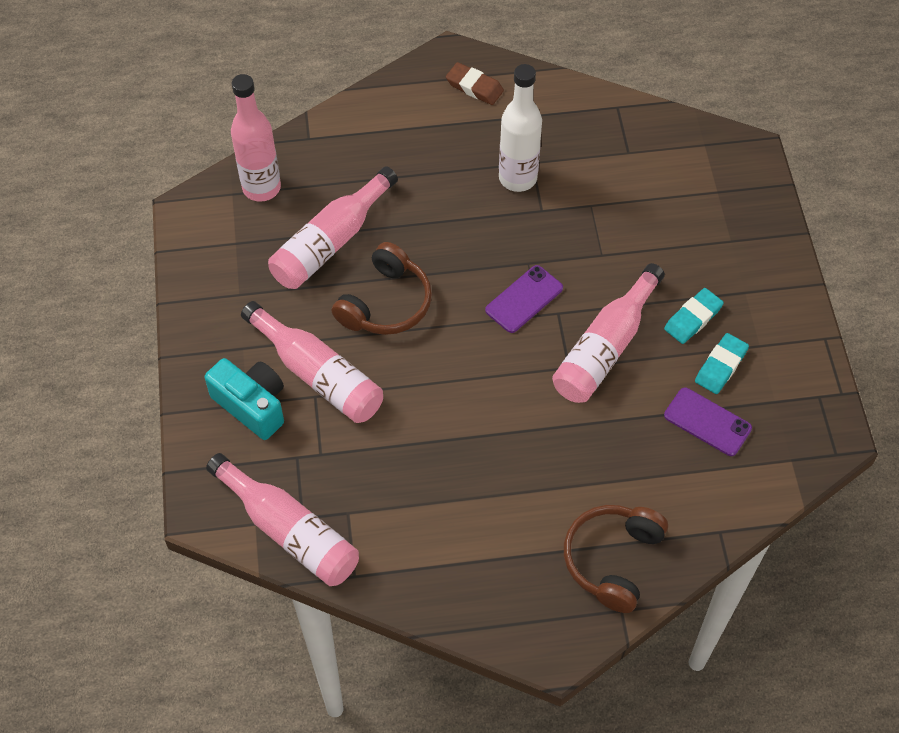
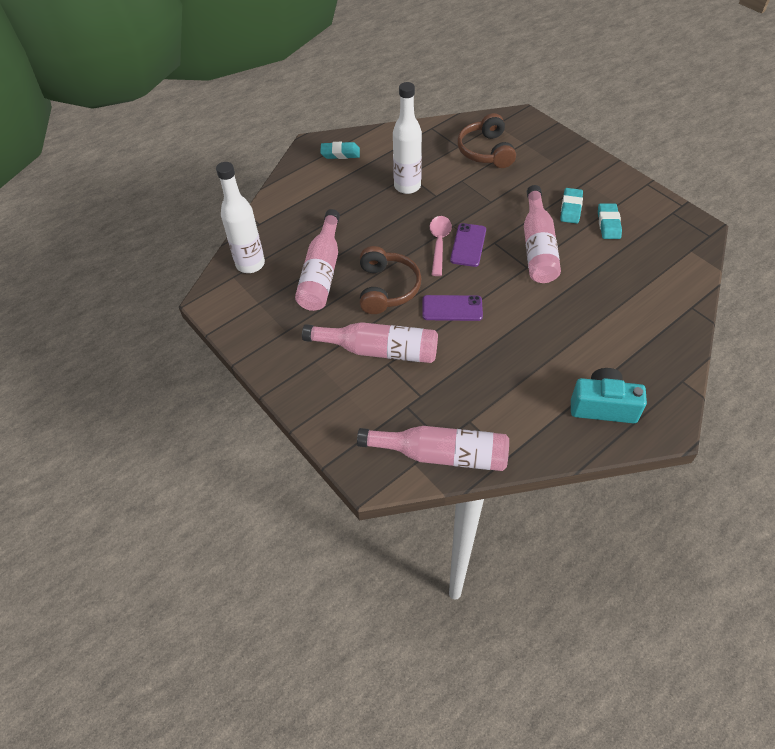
camera: 30 degrees left, 5 degrees down
turquoise camera [204,358,284,440] -> turquoise camera moved to [571,368,647,423]
pink bottle [231,74,281,202] -> white bottle [216,162,265,273]
brown eraser [446,62,504,105] -> turquoise eraser [320,142,360,159]
brown headphones [564,505,668,613] -> brown headphones moved to [457,113,516,168]
purple phone [664,387,752,456] -> purple phone moved to [422,295,483,321]
none -> pink spoon [430,216,452,276]

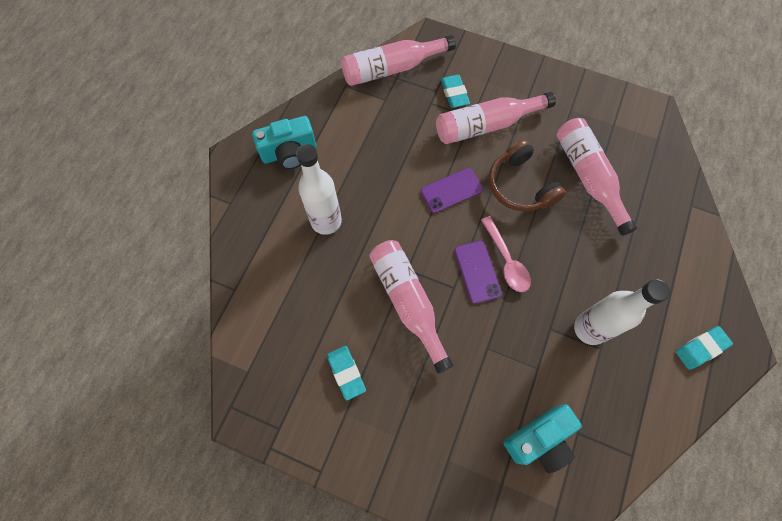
camera: 150 degrees right, 15 degrees up
white bottle [216,162,265,273] -> white bottle moved to [296,144,342,235]
brown headphones [457,113,516,168] -> turquoise camera [503,404,582,473]
turquoise eraser [560,188,583,224] -> turquoise eraser moved to [441,75,470,108]

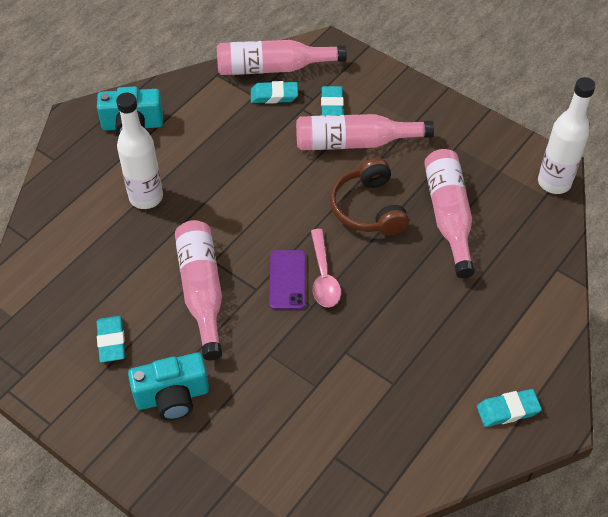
camera: 15 degrees right, 15 degrees down
purple phone [421,168,483,213] -> none
turquoise camera [503,404,582,473] -> turquoise camera moved to [128,353,209,420]
white bottle [574,279,670,345] -> white bottle moved to [538,77,596,194]
none -> turquoise eraser [251,81,298,104]

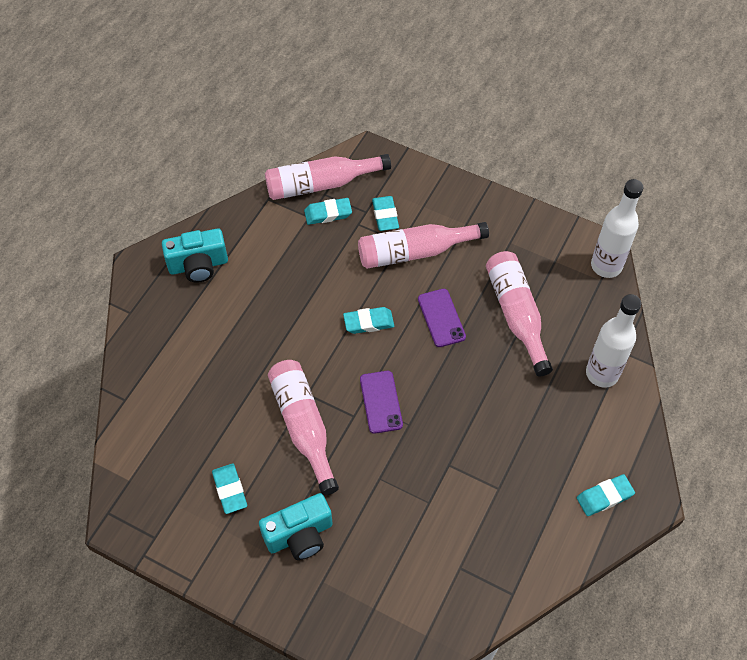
camera: 10 degrees left, 5 degrees up
white bottle [116,93,163,209] -> white bottle moved to [586,294,641,388]
pink spoon [311,229,341,308] -> none
brown headphones [330,158,409,236] -> purple phone [418,289,466,347]
none -> turquoise eraser [343,307,394,334]

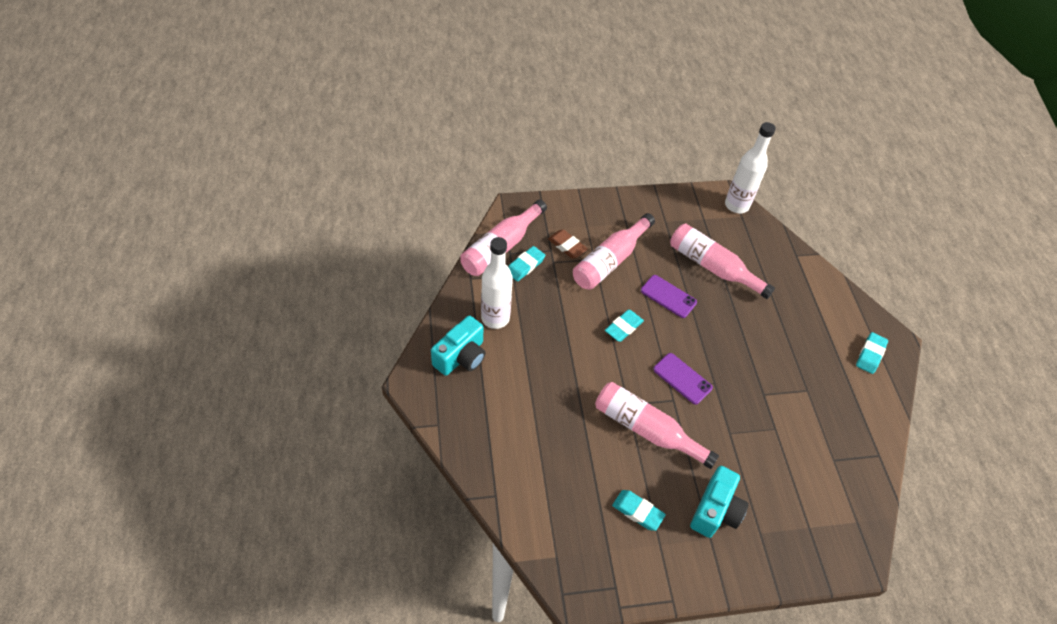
camera: 40 degrees left, 5 degrees down
turquoise eraser [372,196,399,231] -> brown eraser [548,229,588,259]
white bottle [586,294,641,388] -> white bottle moved to [481,237,513,329]

